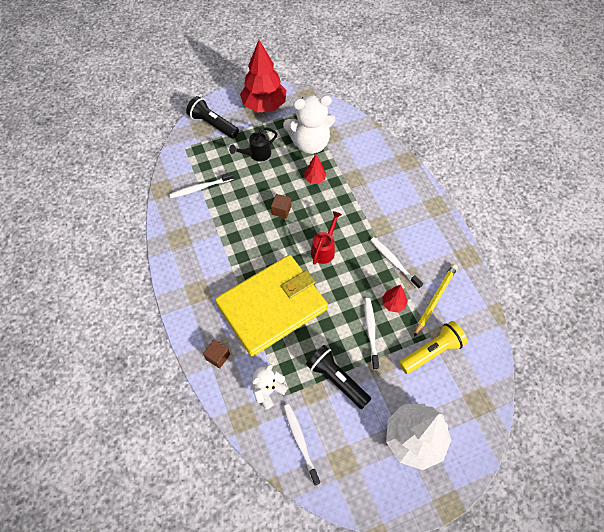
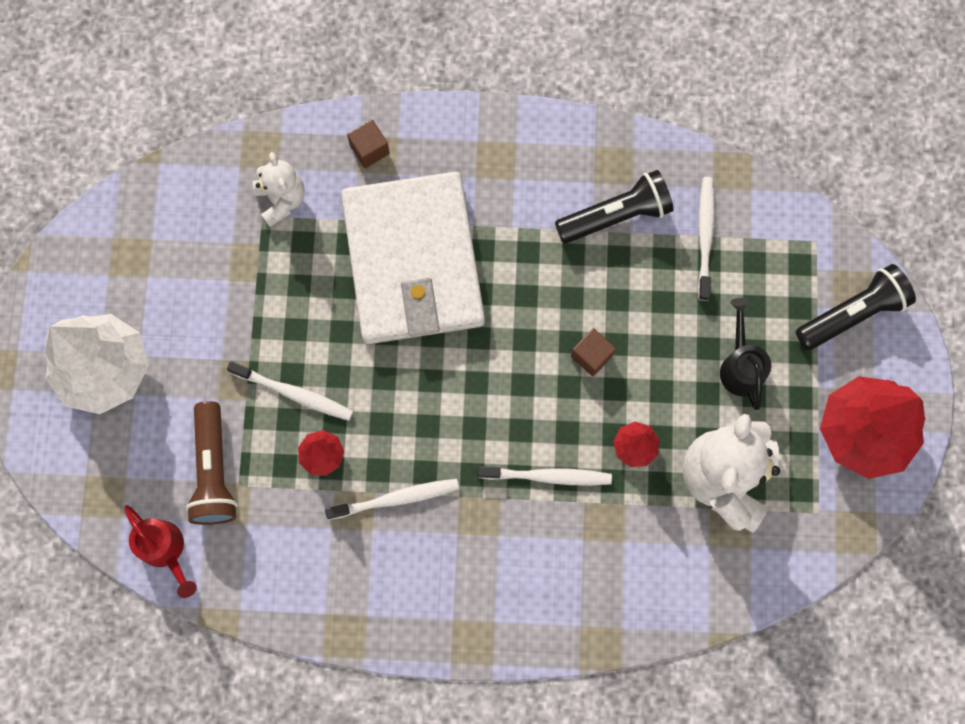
camera: 115 degrees right, 15 degrees up
yellow wallet [215,255,328,357] -> white wallet [341,172,485,344]
white toothbrush [283,404,320,486] -> white toothbrush moved to [477,466,612,486]
black flashlight [306,345,371,409] -> black flashlight moved to [555,170,674,244]
red watering can [311,211,342,265] -> red watering can moved to [124,505,197,598]
yellow flashlight [399,321,468,374] -> brown flashlight [186,401,238,525]
yellow pencil [414,264,458,337] -> none

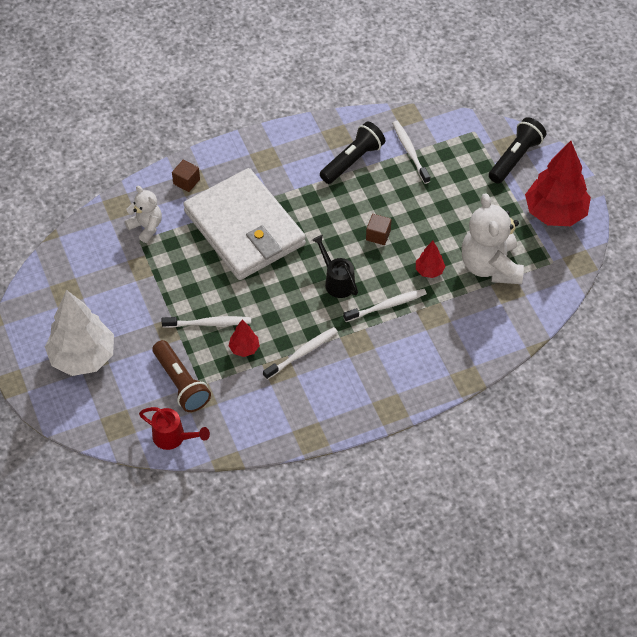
camera: 25 degrees left, 20 degrees down
black watering can [720,298,771,410] -> black watering can moved to [312,235,358,298]

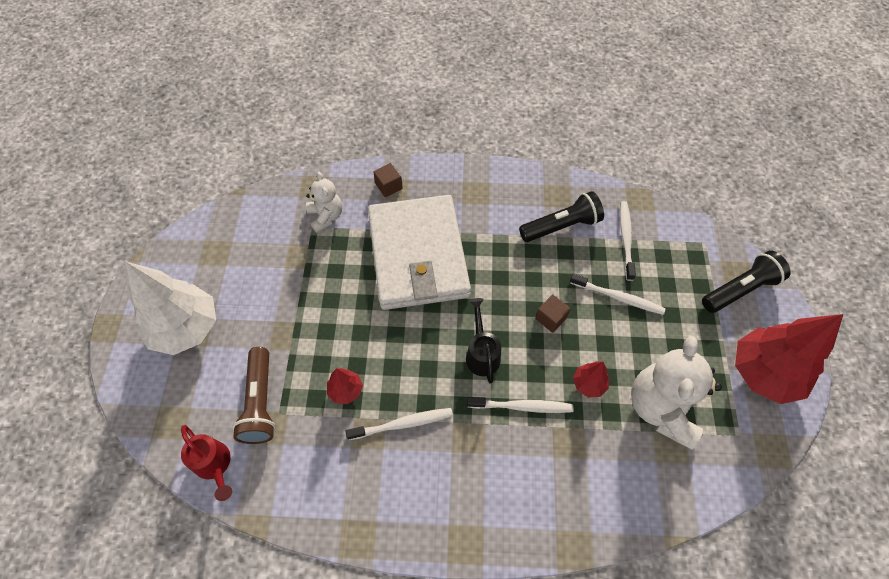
camera: 25 degrees right, 5 degrees up
white toothbrush [162,316,251,328] -> white toothbrush moved to [570,273,666,315]

